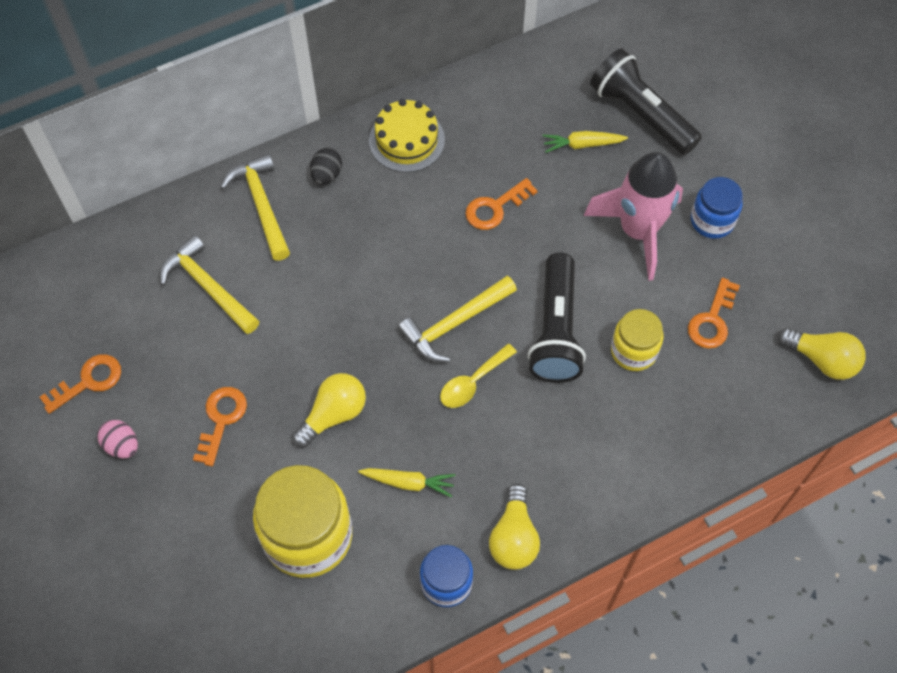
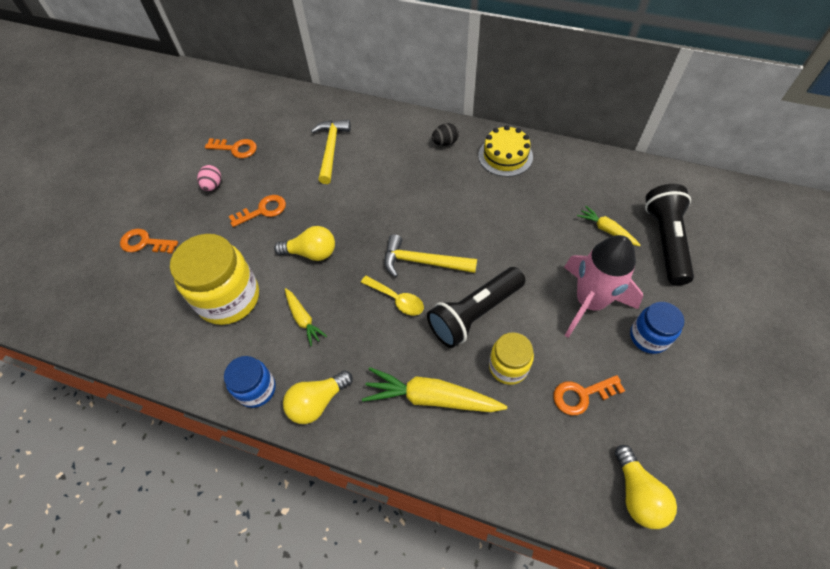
camera: 50 degrees right, 5 degrees down
yellow hammer [221,153,290,261] -> none
yellow spoon [440,344,517,408] -> yellow spoon turned 150 degrees counterclockwise [361,276,424,315]
orange key [465,178,538,230] -> orange key moved to [120,229,178,254]
none -> yellow carrot [362,367,507,412]

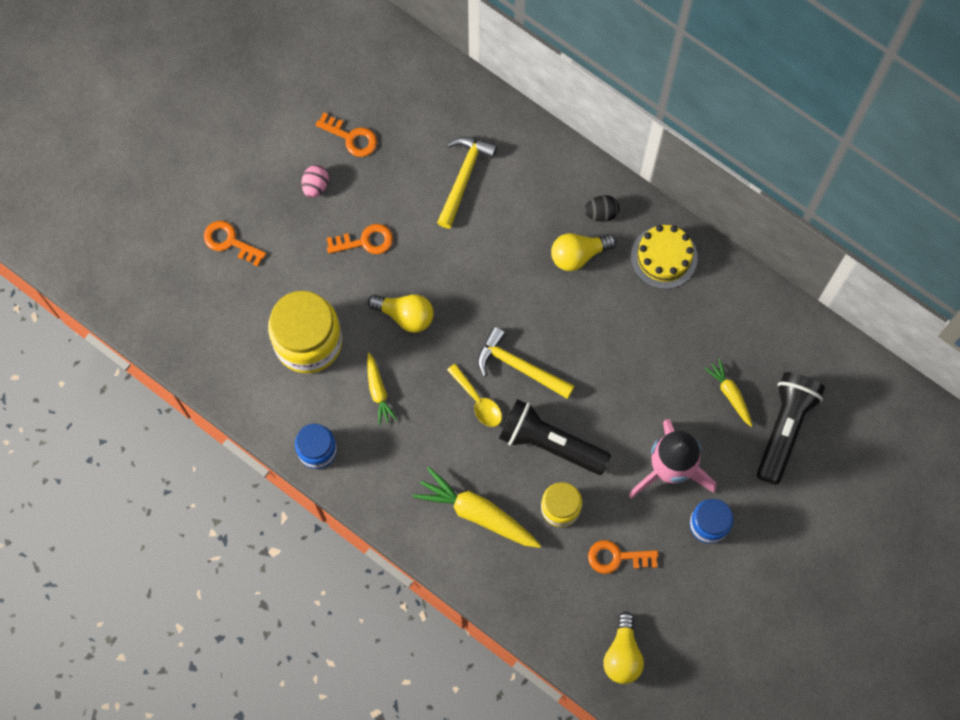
camera: 15 degrees right, 15 degrees up
yellow light bulb [283,370,353,424] -> yellow light bulb moved to [551,233,617,271]
black flashlight [427,267,525,348] -> black flashlight turned 45 degrees clockwise [499,399,611,475]

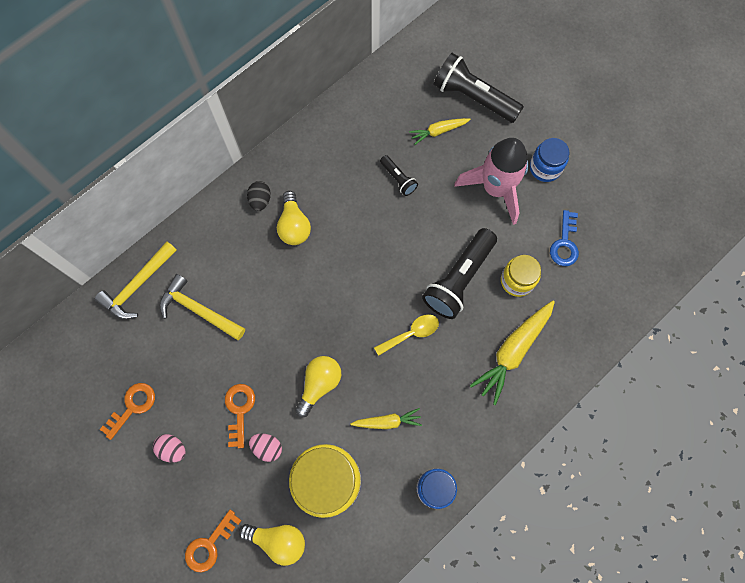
camera: 80 degrees left, 0 degrees up
yellow hammer [477,327,575,399] -> yellow hammer moved to [95,241,177,320]
orange key [588,540,658,574] -> blue key [550,210,579,266]
yellow light bulb [603,612,644,684] -> yellow light bulb moved to [239,524,305,566]
yellow cake [631,225,697,289] -> none
none -> pink egg [249,433,282,462]
none -> black flashlight [380,155,418,196]

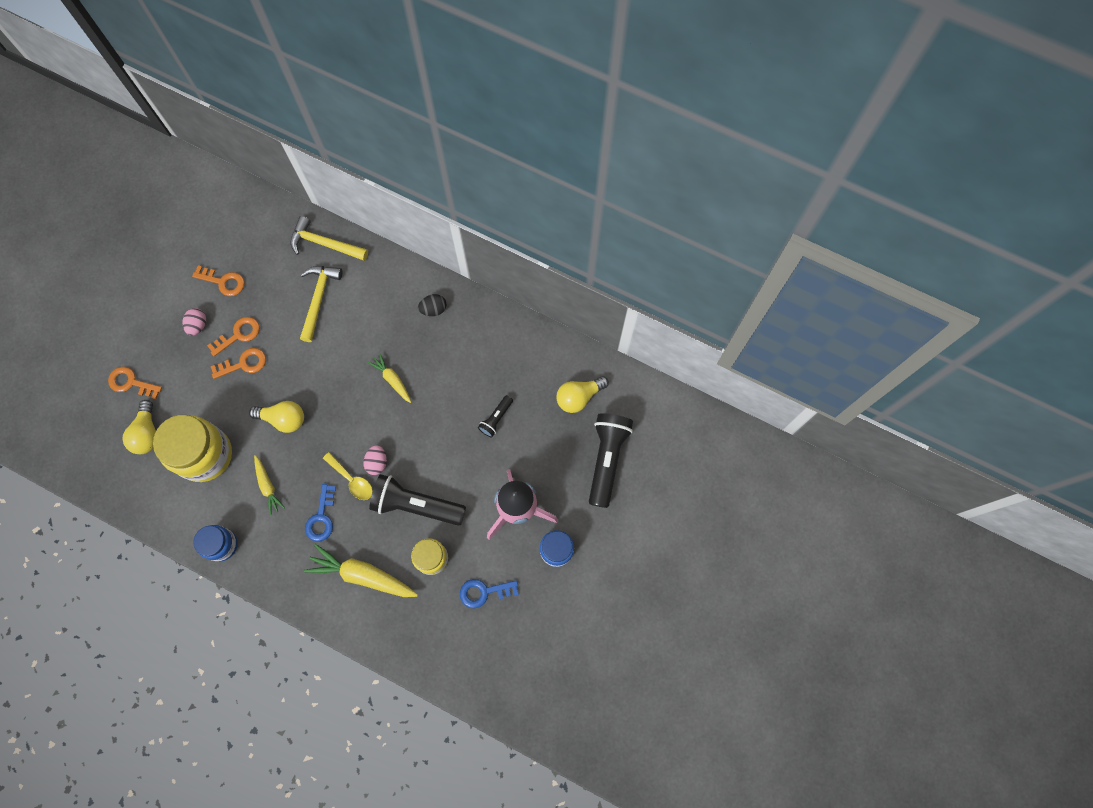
camera: 70 degrees right, 0 degrees up
pink egg [249,433,282,462] -> pink egg moved to [363,445,387,475]
yellow light bulb [277,191,311,245] -> yellow light bulb moved to [556,376,609,413]
yellow carrot [409,118,471,145] -> yellow carrot moved to [368,353,411,403]
none -> orange key [207,317,260,356]
none -> blue key [305,484,336,542]

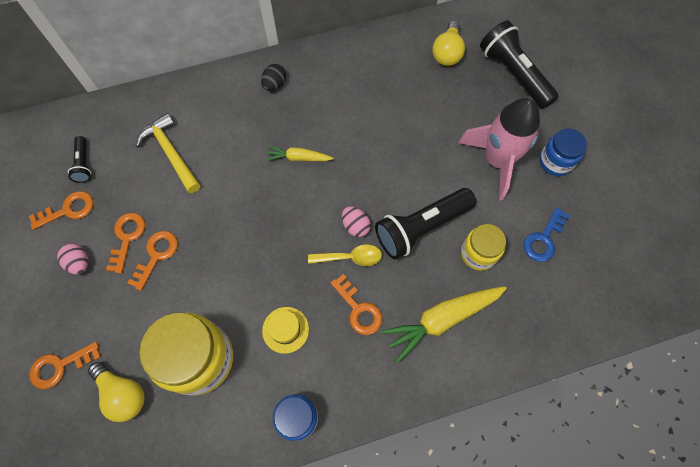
camera: 45 degrees left, 5 degrees down
yellow light bulb [249,401,304,433] -> none
yellow carrot [254,455,285,515] -> yellow hat [262,307,309,354]
yellow hammer [290,216,368,261] -> none
blue key [305,484,336,542] -> orange key [331,274,382,335]
black flashlight [478,395,513,437] -> black flashlight moved to [68,136,91,183]

